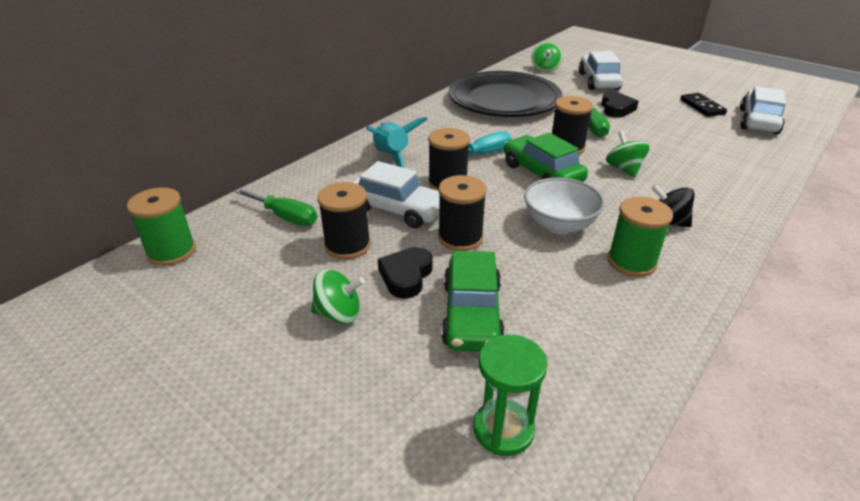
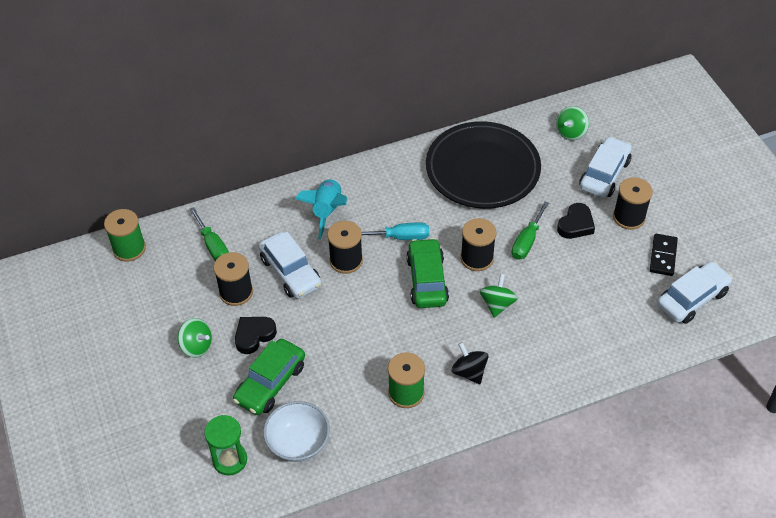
camera: 30 degrees right, 15 degrees up
black spool [438,175,487,251] -> black spool moved to [613,177,653,230]
white bowl [524,177,605,234] -> white bowl moved to [263,401,330,462]

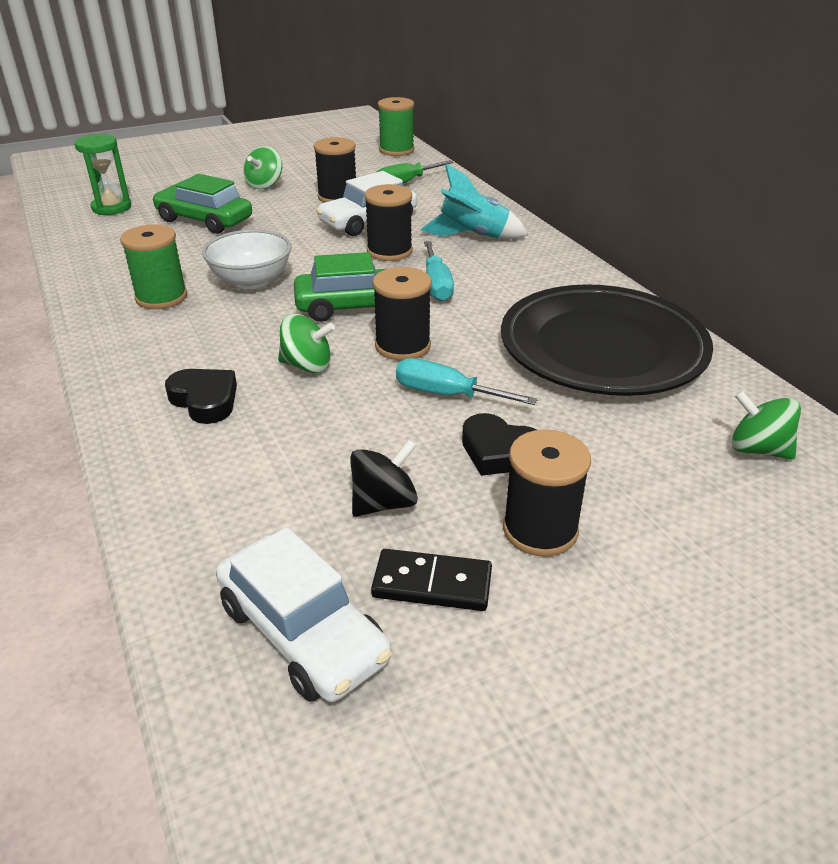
camera: 85 degrees right, 15 degrees down
black heart [235,317,277,354] -> black heart moved to [165,369,237,424]
white bowl [263,401,330,462] -> white bowl moved to [202,230,291,289]
black spinning top [452,342,488,384] -> black spinning top moved to [350,439,418,517]
green screwdriver [512,201,549,260] -> turquoise screwdriver [396,358,538,405]
white car [579,136,632,198] -> none

